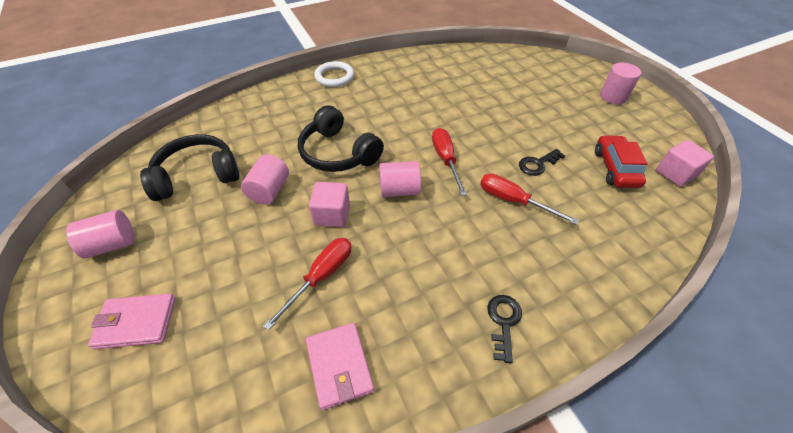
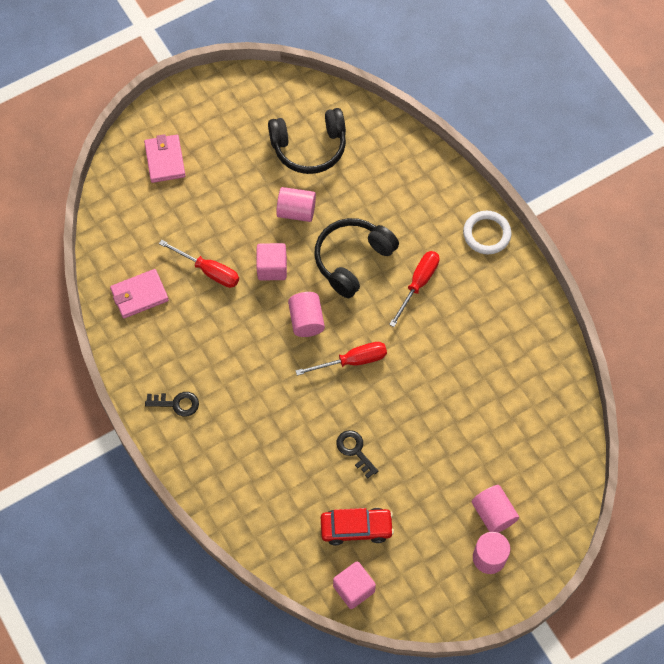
camera: 85 degrees right, 15 degrees up
pink cylinder [66,210,134,259] -> pink cylinder moved to [472,485,519,533]
black headphones [140,134,239,201] -> black headphones turned 105 degrees clockwise [268,108,346,174]
red screwdriver [480,173,579,225] -> red screwdriver moved to [389,251,440,327]

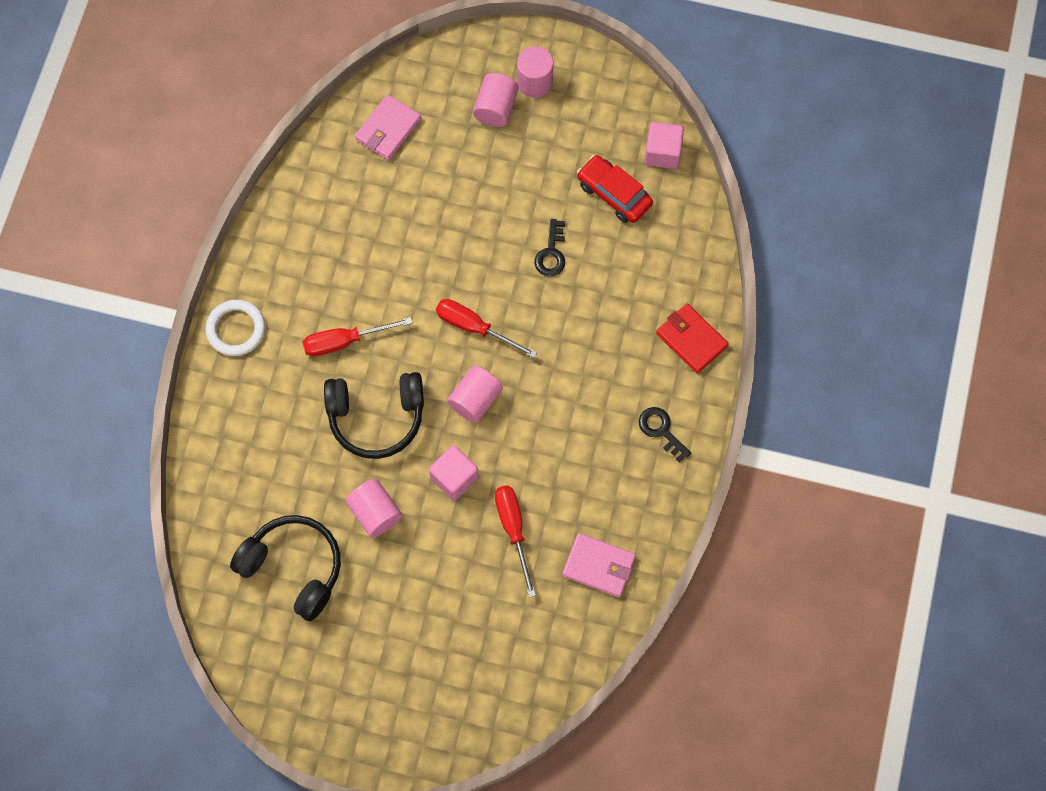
camera: 135 degrees left, 5 degrees up
pink wallet [144,134,186,183] -> pink wallet moved to [355,94,421,160]
none -> red wallet [656,303,729,374]

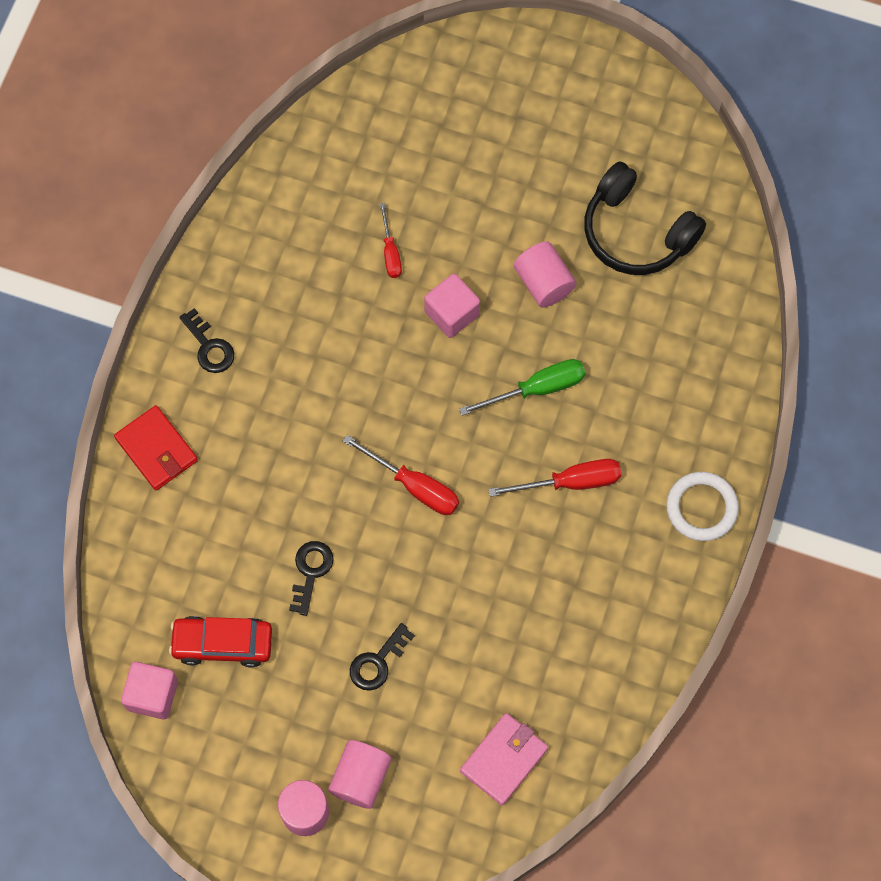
camera: 175 degrees left, 0 degrees up
black headphones [324,372,424,459] -> green screwdriver [459,359,585,416]
pink cylinder [447,366,503,423] -> none
red screwdriver [495,485,536,597] -> red screwdriver [380,203,402,278], size x0.63
pink wallet [562,533,636,597] -> none
red car [577,155,653,223] -> red car turned 135 degrees clockwise [169,616,272,667]
none -> black key [350,623,415,691]

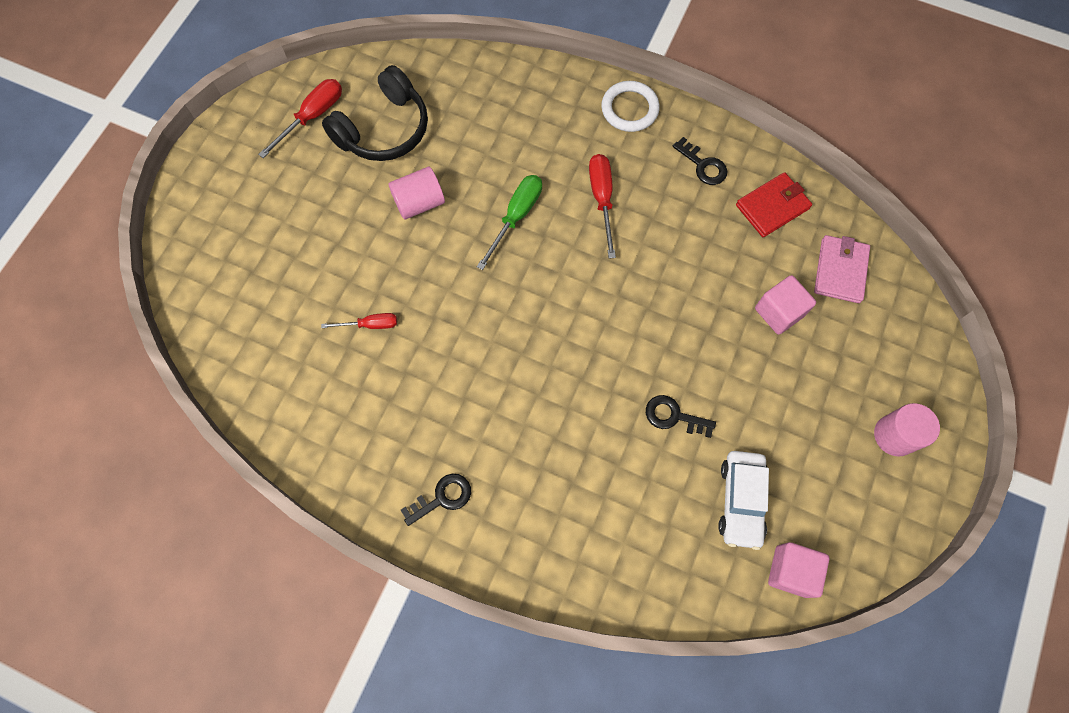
camera: 85 degrees left, 0 degrees up
red wallet [114,405,198,490] -> red wallet moved to [736,172,812,237]
red car [169,616,272,667] -> white car [718,451,769,550]
pink cylinder [328,740,392,809] -> none
red screwdriver [343,435,459,515] -> red screwdriver moved to [258,79,342,158]
black key [350,623,415,691] -> black key moved to [672,137,727,185]
pink cube [424,274,480,338] -> pink cube moved to [755,275,816,334]
green screwdriver [459,359,585,416] -> green screwdriver turned 45 degrees clockwise [477,175,542,270]
pink wallet [460,713,548,805] -> pink wallet turned 60 degrees clockwise [814,235,870,303]

